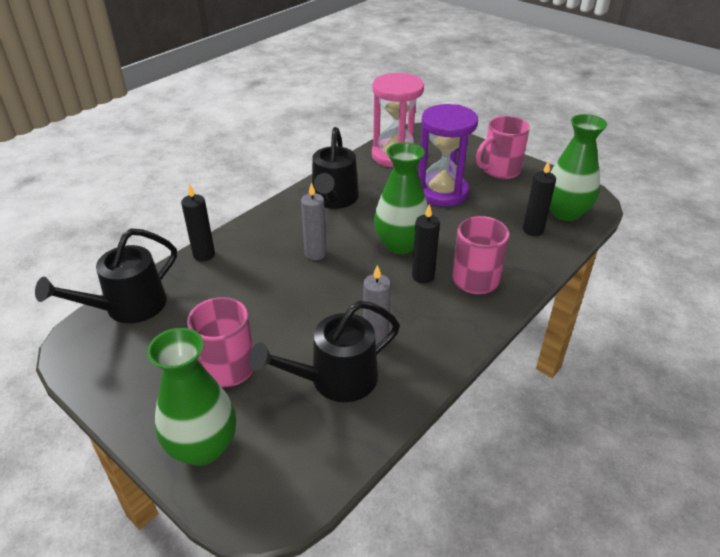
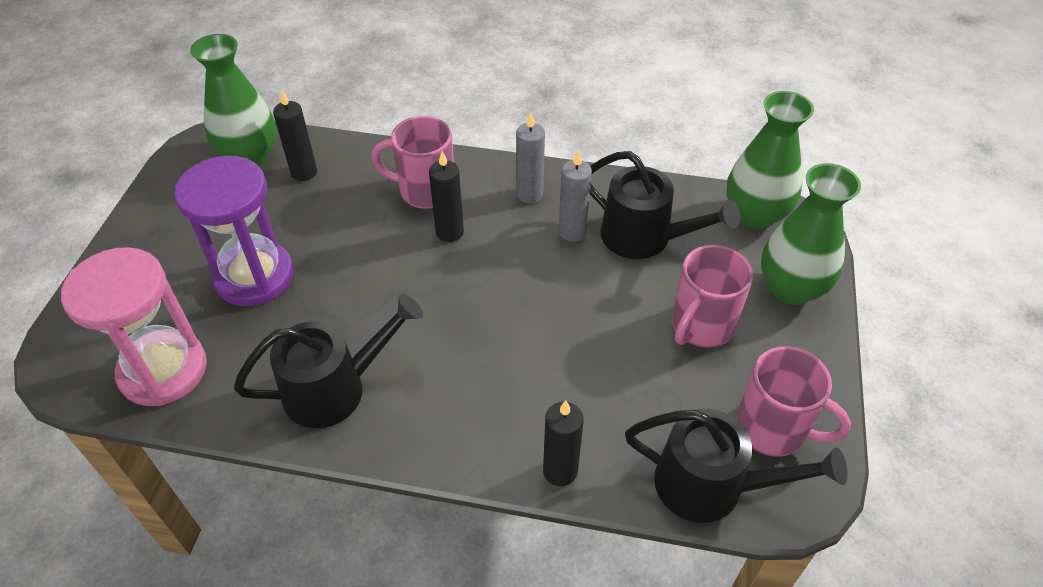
camera: 120 degrees left, 10 degrees up
grey candle [301,182,326,260] -> grey candle moved to [516,112,545,203]
green vase [374,142,428,254] -> green vase moved to [726,91,814,229]
pink mug [476,116,530,179] -> pink mug moved to [736,346,851,457]

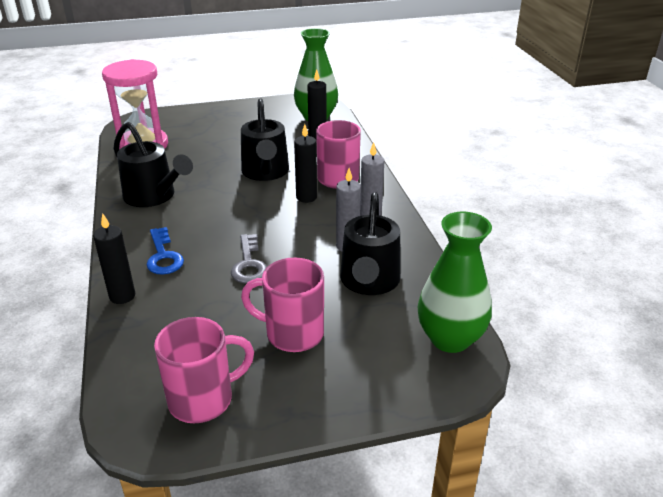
camera: 65 degrees right, 15 degrees down
purple hourglass [174,156,294,306] -> none
black watering can [625,409,847,523] -> black watering can moved to [241,98,289,181]
pink mug [736,346,851,457] -> pink mug turned 120 degrees counterclockwise [154,317,254,423]
green vase [761,163,861,305] -> none
none -> blue key [147,227,184,275]
none -> grey key [231,234,267,284]

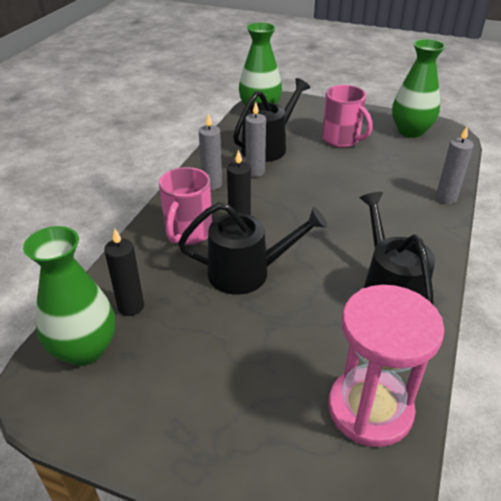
camera: 145 degrees left, 5 degrees up
black candle [93,213,135,304] -> grey candle [436,127,474,204]
blue key [147,227,184,275] -> none
pink mug [154,317,254,423] -> green vase [392,39,446,138]
grey key [231,234,267,284] -> none
black watering can [241,98,289,181] -> black watering can turned 60 degrees clockwise [178,202,327,295]

